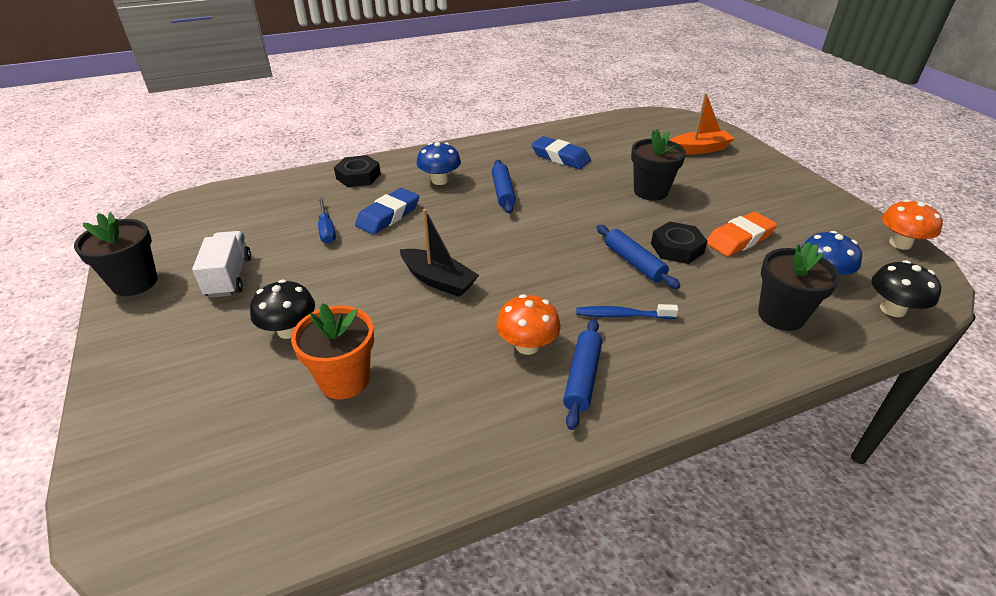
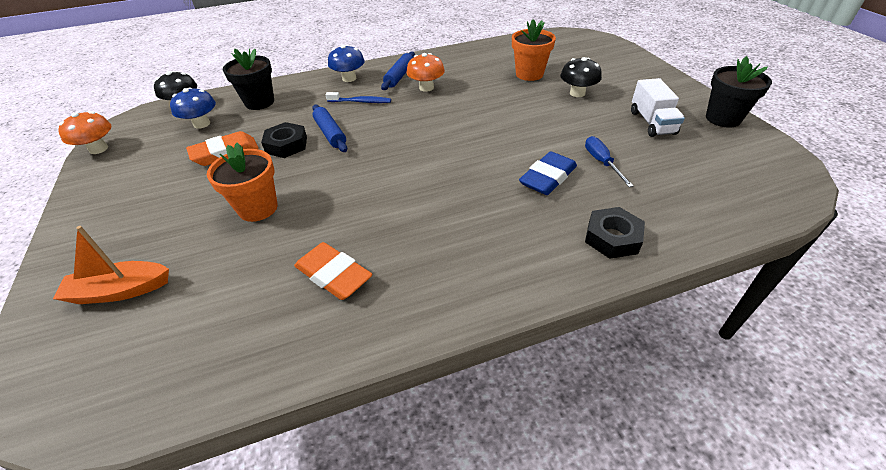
camera: 175 degrees left, 5 degrees up
black boat [400,209,479,297] -> none
blue mushroom [416,142,461,185] -> blue mushroom moved to [328,45,365,82]
blue rolling pin [492,160,516,214] -> none
blue eraser [531,136,591,169] -> orange eraser [294,242,372,300]
black flower pot [631,129,686,201] -> orange flower pot [207,143,278,222]

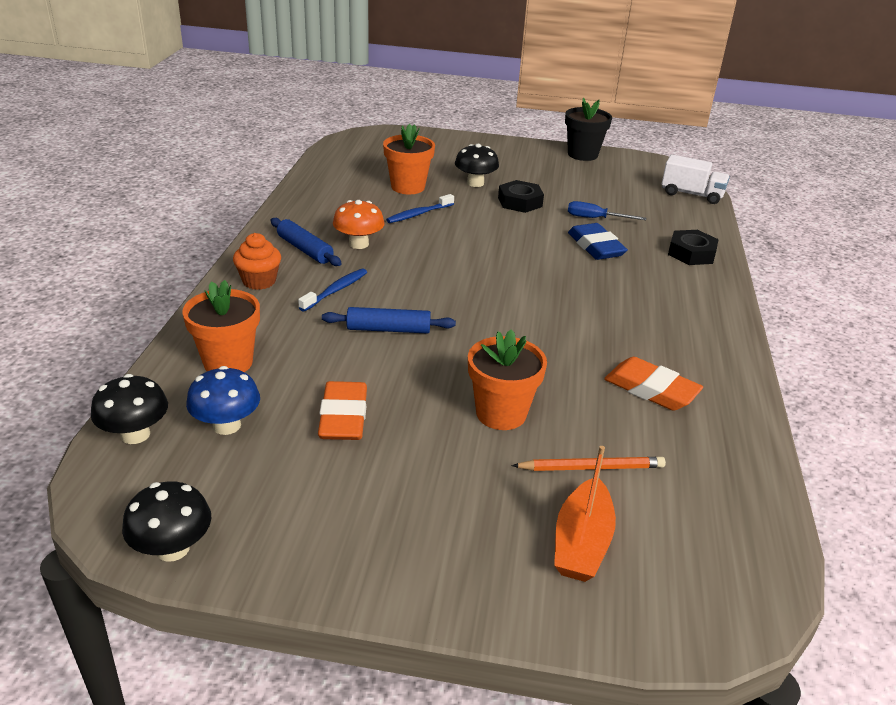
camera: 65 degrees left, 10 degrees down
orange mushroom [59,111,112,154] -> black mushroom [122,481,211,562]
black flower pot [223,49,274,110] -> orange flower pot [182,280,260,372]
black nut [261,122,307,158] -> black nut moved to [498,180,544,213]
orange eraser [294,242,372,300] -> orange eraser turned 60 degrees clockwise [604,357,703,411]
blue mushroom [328,45,365,82] -> orange cupcake [233,233,281,290]
white truck [631,78,685,137] -> white truck moved to [662,154,730,204]
none -> blue toothbrush [386,194,454,223]
none -> orange pencil [512,457,666,471]

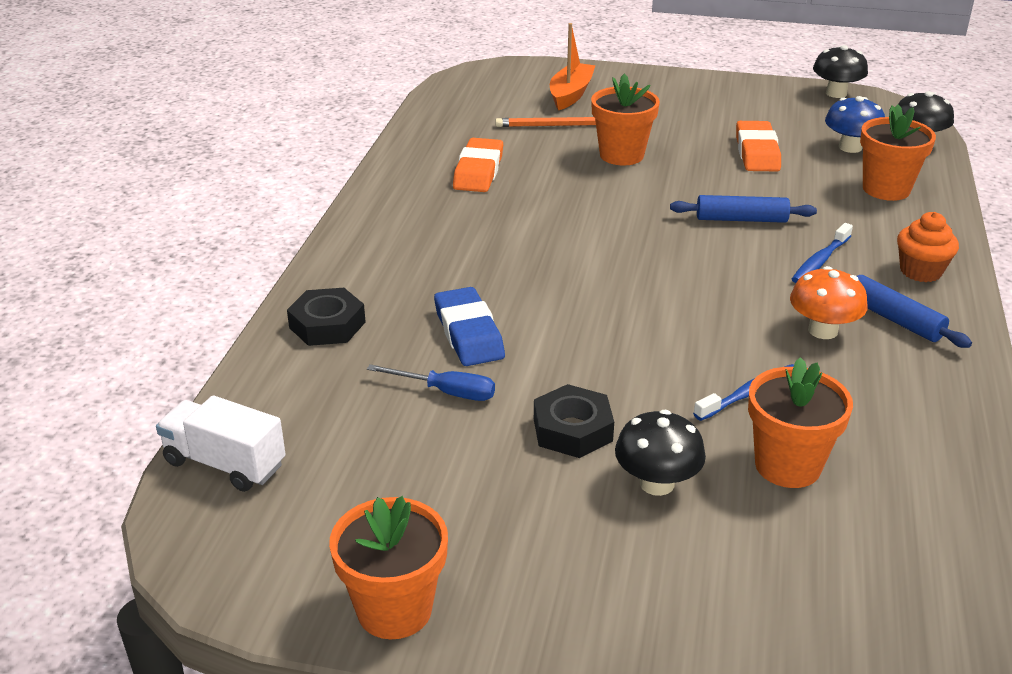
camera: 175 degrees left, 0 degrees up
black flower pot [565,98,612,161] -> orange flower pot [329,496,448,639]
orange eraser [604,357,703,411] -> orange eraser turned 60 degrees clockwise [453,138,503,192]

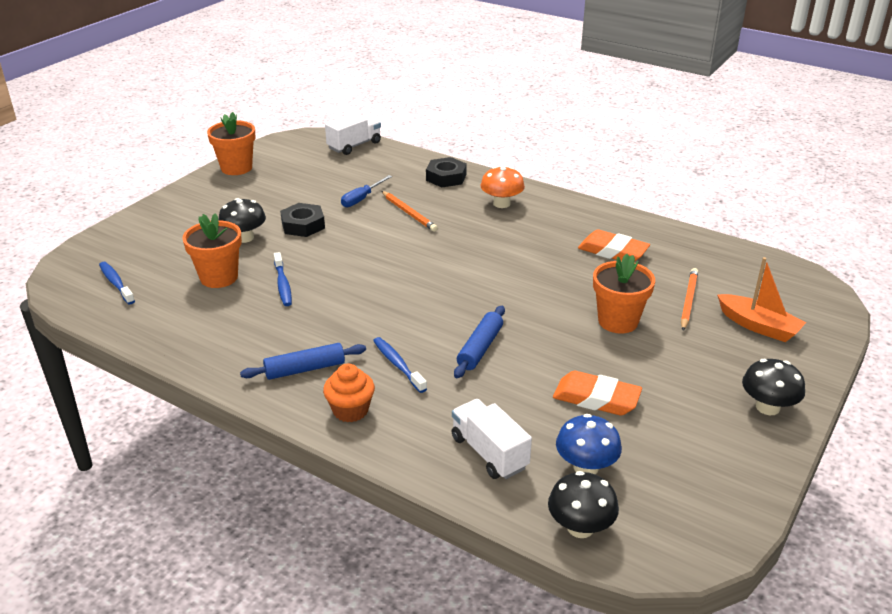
camera: 110 degrees right, 0 degrees up
blue eraser [434,287,505,366] -> orange pencil [381,191,438,232]
orange mushroom [790,266,868,339] -> orange mushroom moved to [480,166,525,208]
black mushroom [813,45,868,98] -> black mushroom moved to [742,359,805,415]
orange flower pot [860,104,936,201] -> white truck [452,399,532,479]
none -> blue toothbrush [99,262,135,304]

